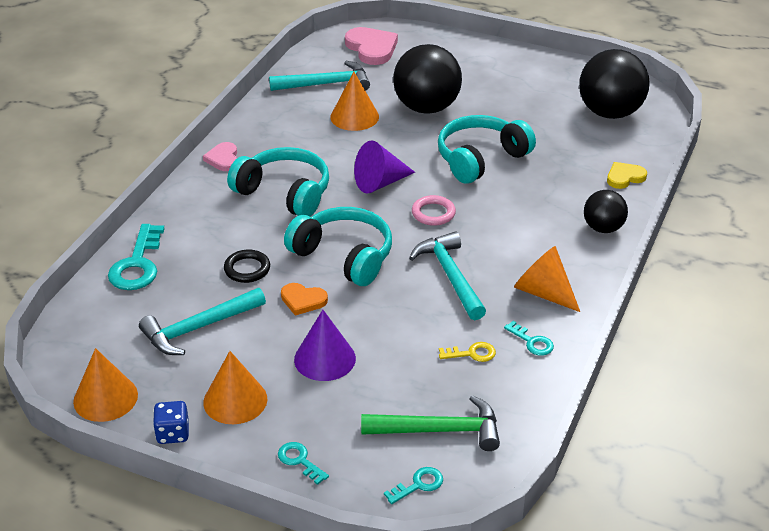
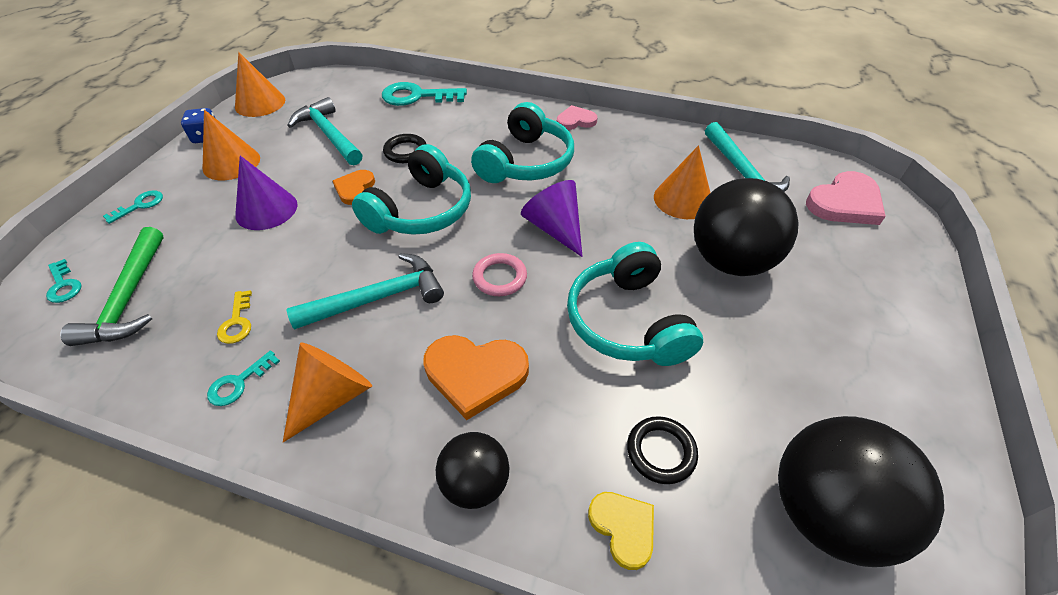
camera: 85 degrees right, 10 degrees up
turquoise headphones [438,115,536,184] -> turquoise headphones turned 150 degrees counterclockwise [567,242,703,366]
none -> orange heart [423,335,529,420]
none -> black ring [627,416,698,484]

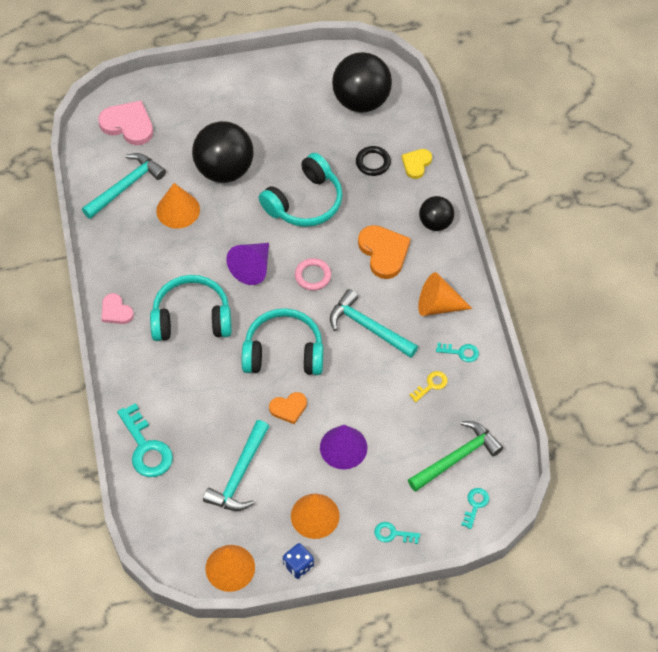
camera: 120 degrees left, 10 degrees up
black ring [383,134,426,163] -> none

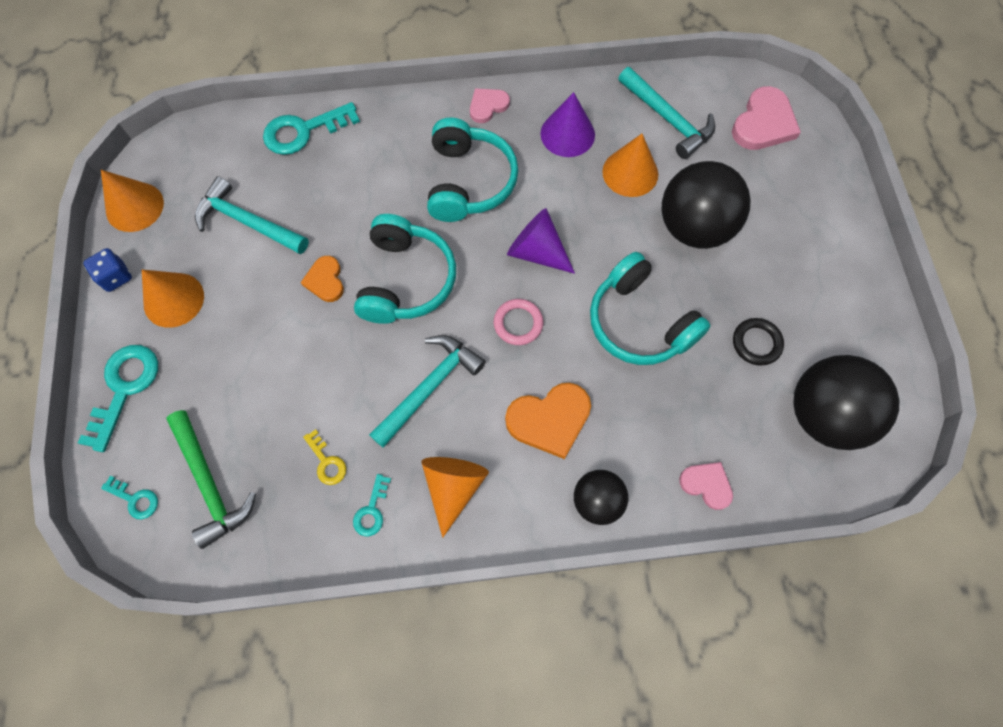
camera: 95 degrees right, 10 degrees up
purple cone [320,425,367,469] -> purple cone moved to [541,92,595,157]
black ring [356,146,391,176] -> black ring moved to [733,318,784,366]
turquoise key [374,522,420,544] -> turquoise key [78,345,158,452], size x1.91
yellow heart [402,149,432,179] -> pink heart [679,462,733,510]

